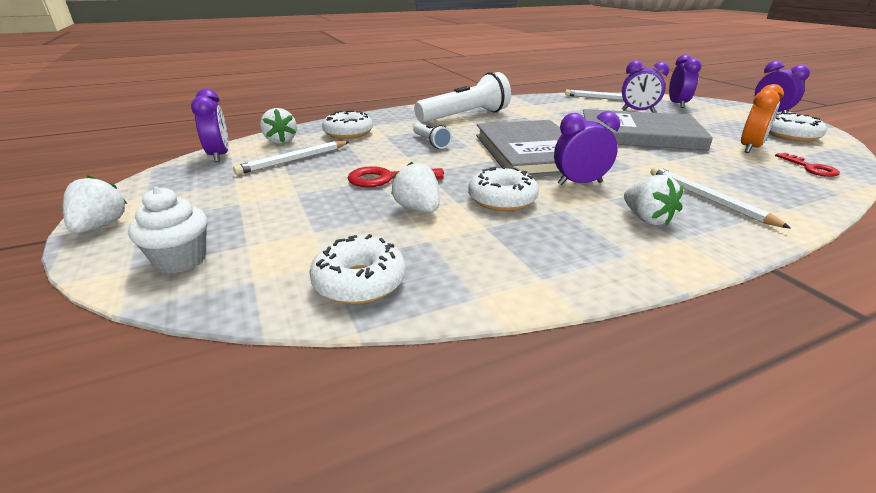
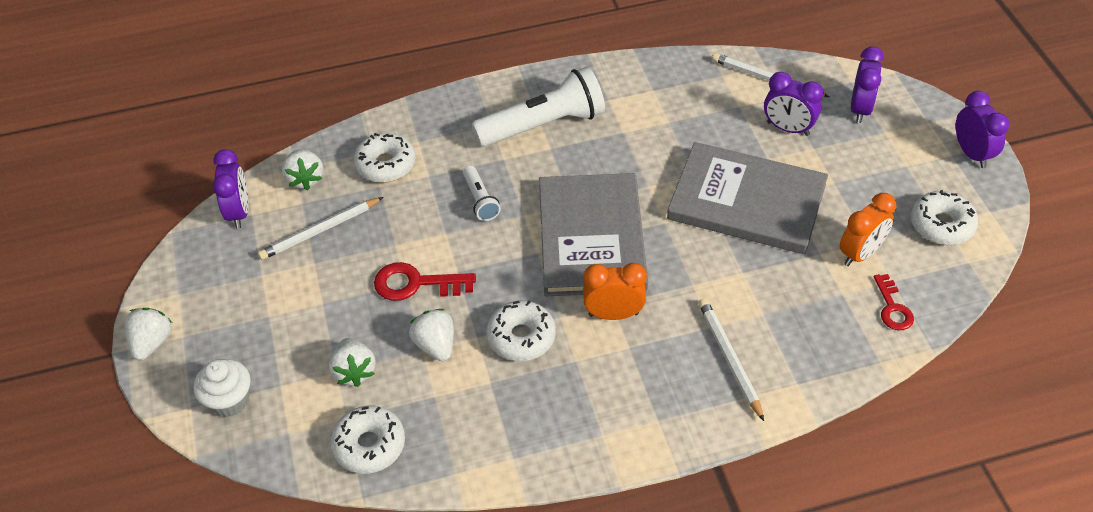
camera: 10 degrees right, 20 degrees up
purple clock [554,111,620,185] -> orange clock [583,263,647,320]
white strawberry [624,175,683,226] -> white strawberry moved to [329,338,376,387]

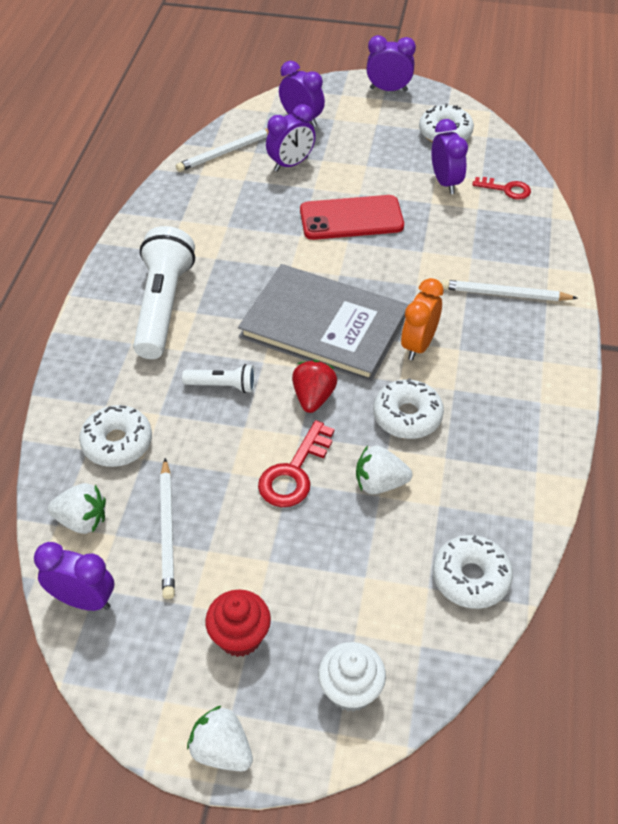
camera: 65 degrees left, 0 degrees up
white strawberry [329,338,376,387] -> none
grey book [667,142,828,254] -> red phone [300,195,404,240]
orange clock [840,193,896,266] -> purple clock [432,119,468,194]
none -> red cupcake [205,589,271,657]
none -> red strawberry [292,360,337,413]

